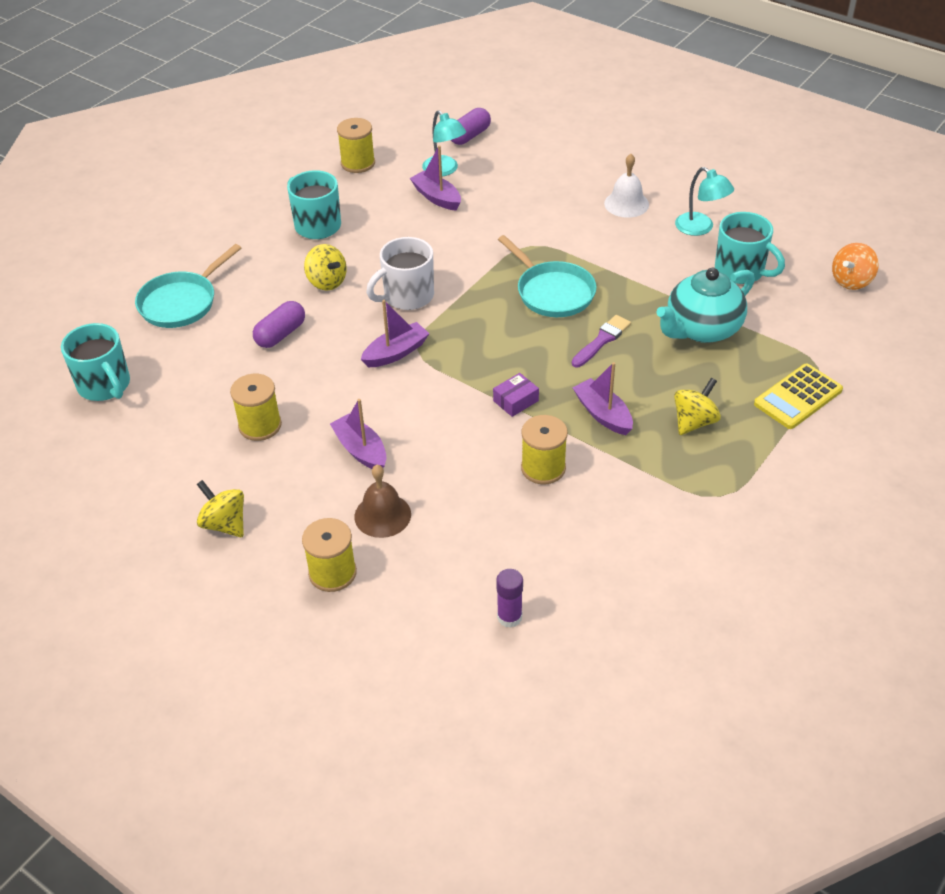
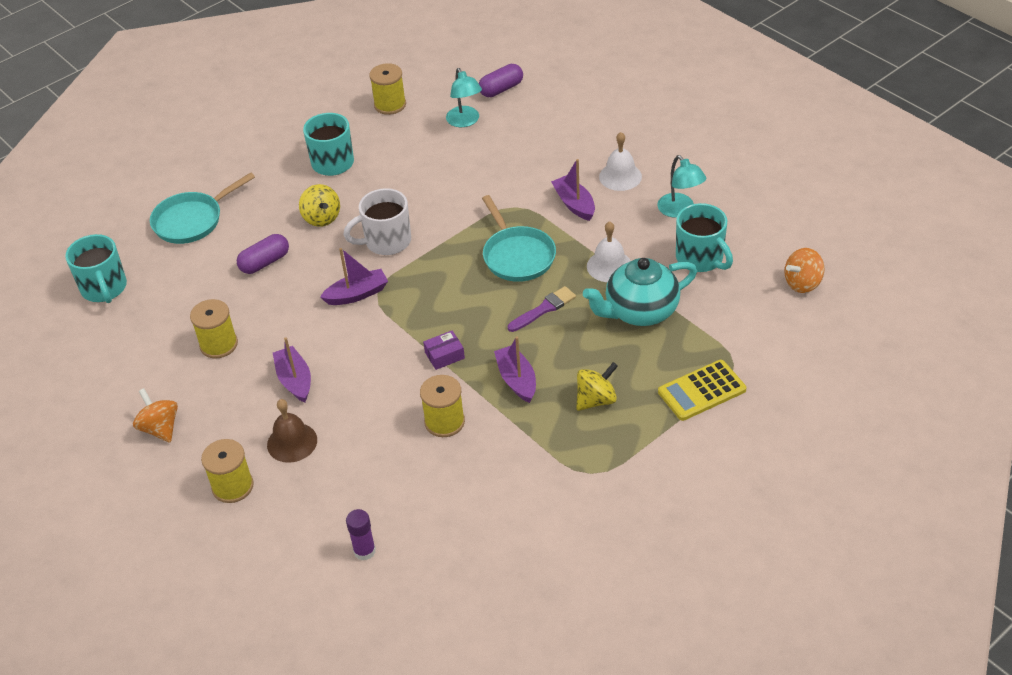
camera: 15 degrees right, 0 degrees up
yellow spinning top [197,480,244,537] -> orange spinning top [133,388,178,443]
purple boat [410,145,461,211] -> purple boat moved to [551,159,595,221]
none -> white bell [587,221,631,282]

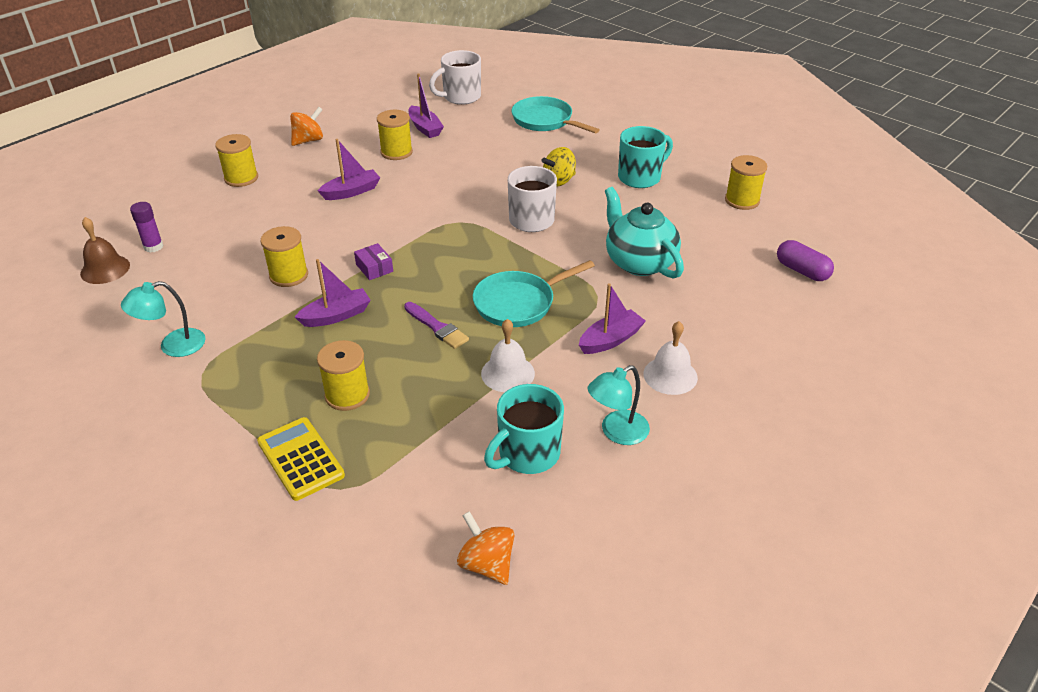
camera: 80 degrees right, 5 degrees down
turquoise mug [65,234,127,303] -> white mug [429,50,481,105]
purple capsule [237,234,289,274] -> none
brown bell [267,399,317,463] -> brown bell moved to [80,217,130,284]
purple boat [320,248,388,305] -> purple boat moved to [409,73,444,138]
turquoise lamp [446,68,482,127] -> turquoise lamp moved to [121,281,206,357]
yellow spinning top [576,362,618,411] -> none
turquoise teapot [583,258,697,326] -> turquoise teapot moved to [605,187,684,279]
none -> yellow spool [317,340,370,411]

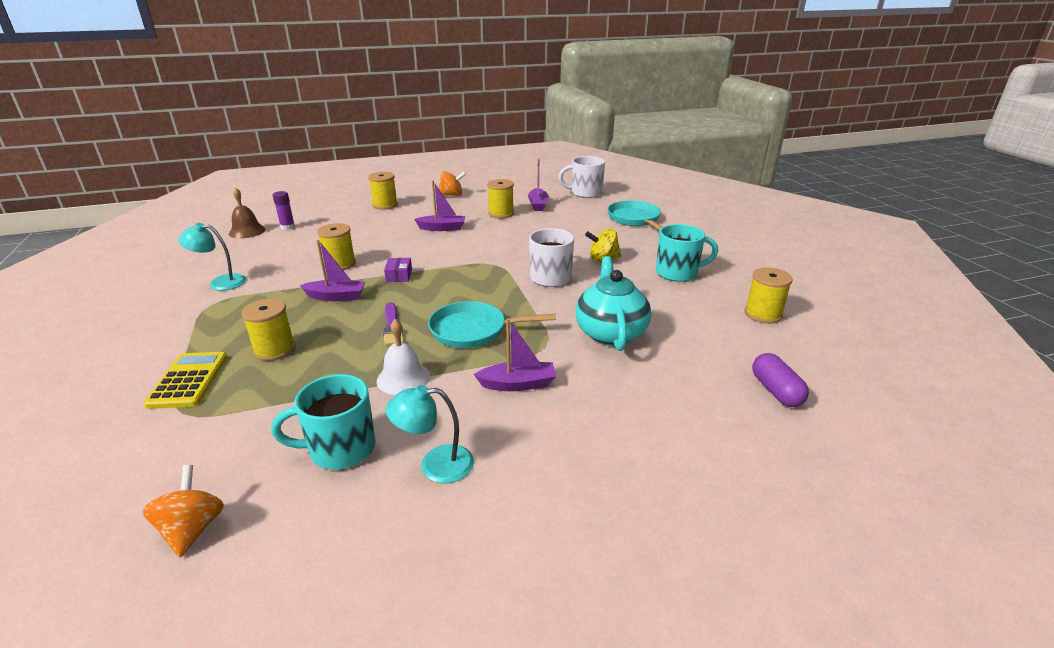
camera: 30 degrees right, 10 degrees down
white bell [643,321,698,395] -> none

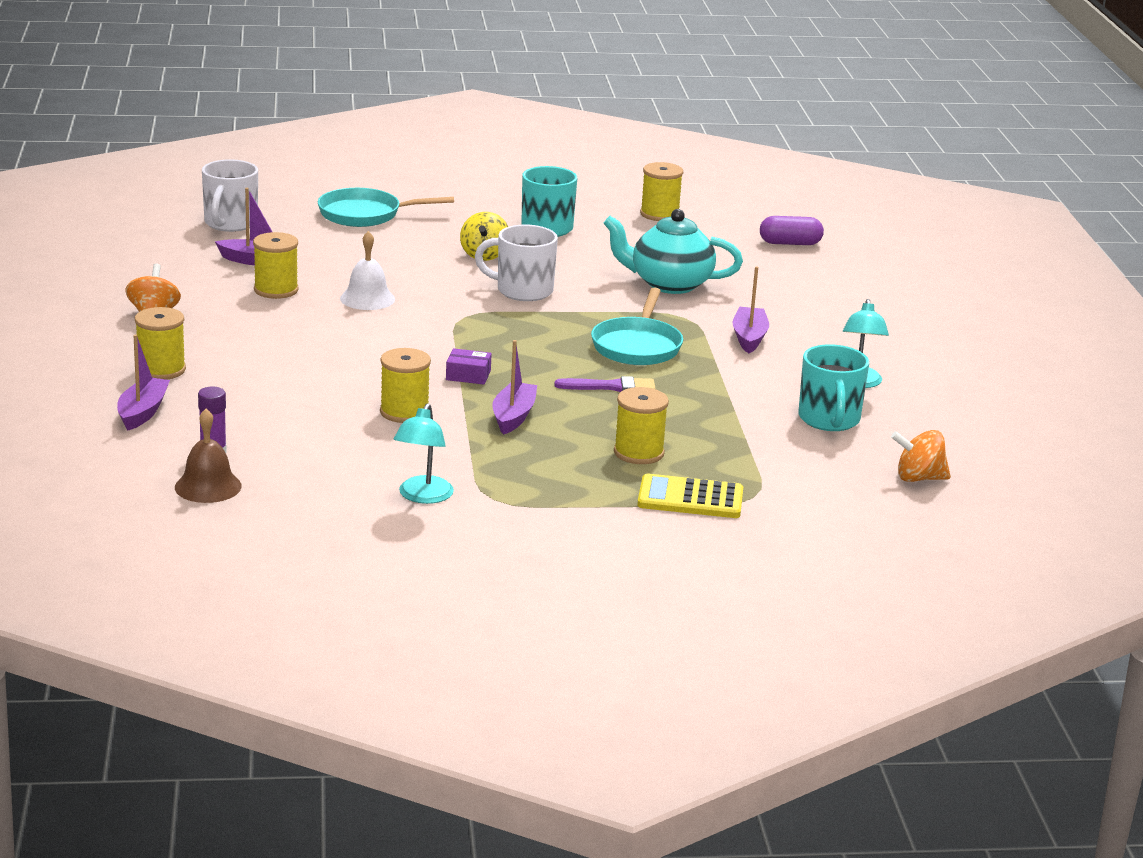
camera: 80 degrees left, 5 degrees down
white bell [377,319,430,395] -> white bell moved to [340,231,395,310]
purple boat [414,180,465,231] -> purple boat moved to [117,334,170,431]

